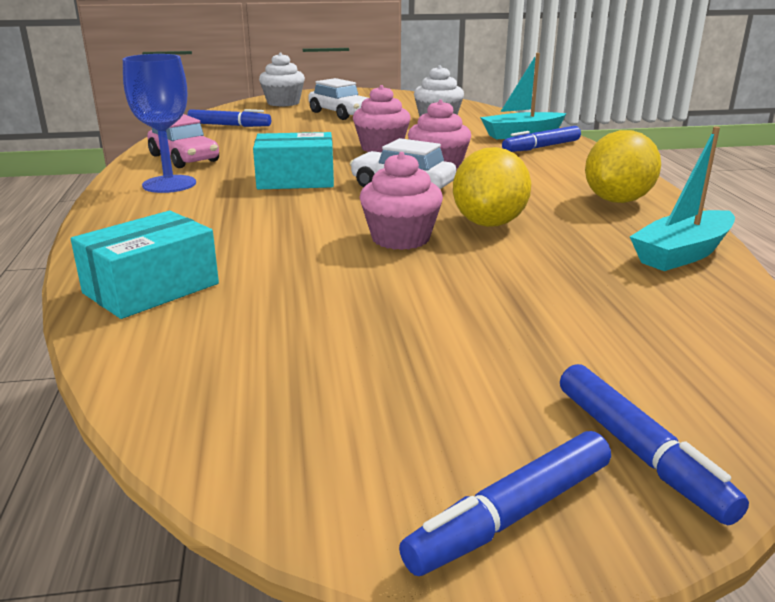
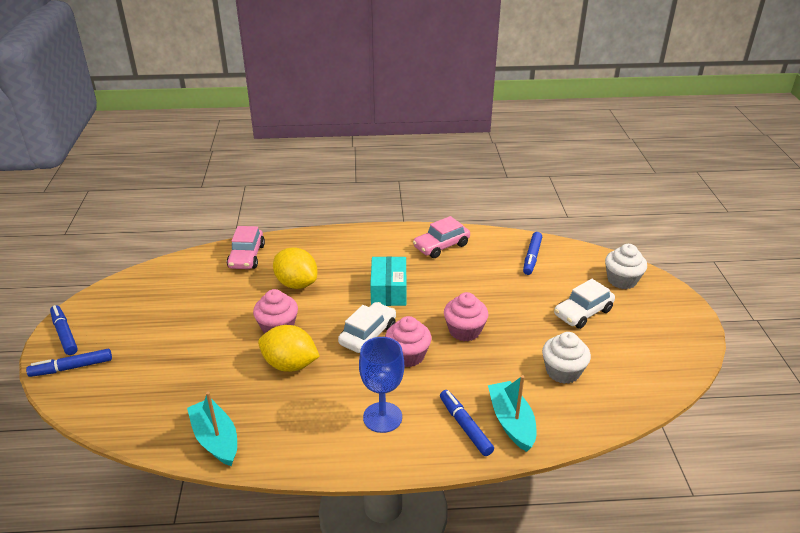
camera: 95 degrees right, 10 degrees up
turquoise box [71,211,219,319] -> pink car [227,226,265,269]
blue goblet [123,54,196,193] -> blue goblet moved to [359,337,404,433]
yellow lemon [585,130,661,203] -> yellow lemon moved to [273,247,317,289]

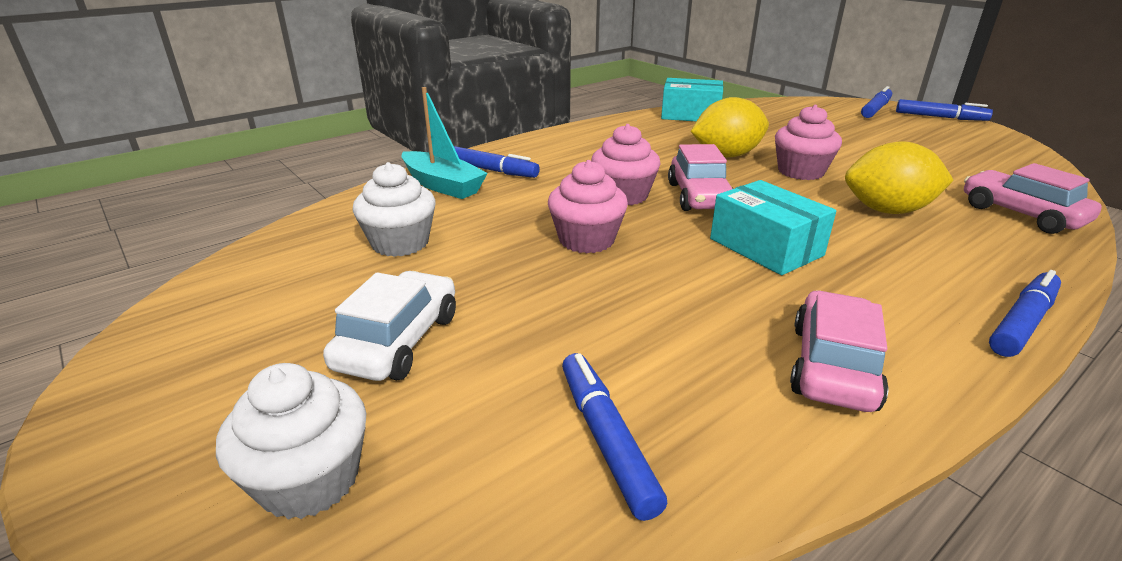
camera: 145 degrees right, 5 degrees down
turquoise boat [187,392,237,466] -> turquoise box [661,78,723,121]
white car [338,302,396,353] -> pink car [668,144,734,211]
blue goblet [359,337,404,433] -> none
none -> blue marker [989,270,1061,357]

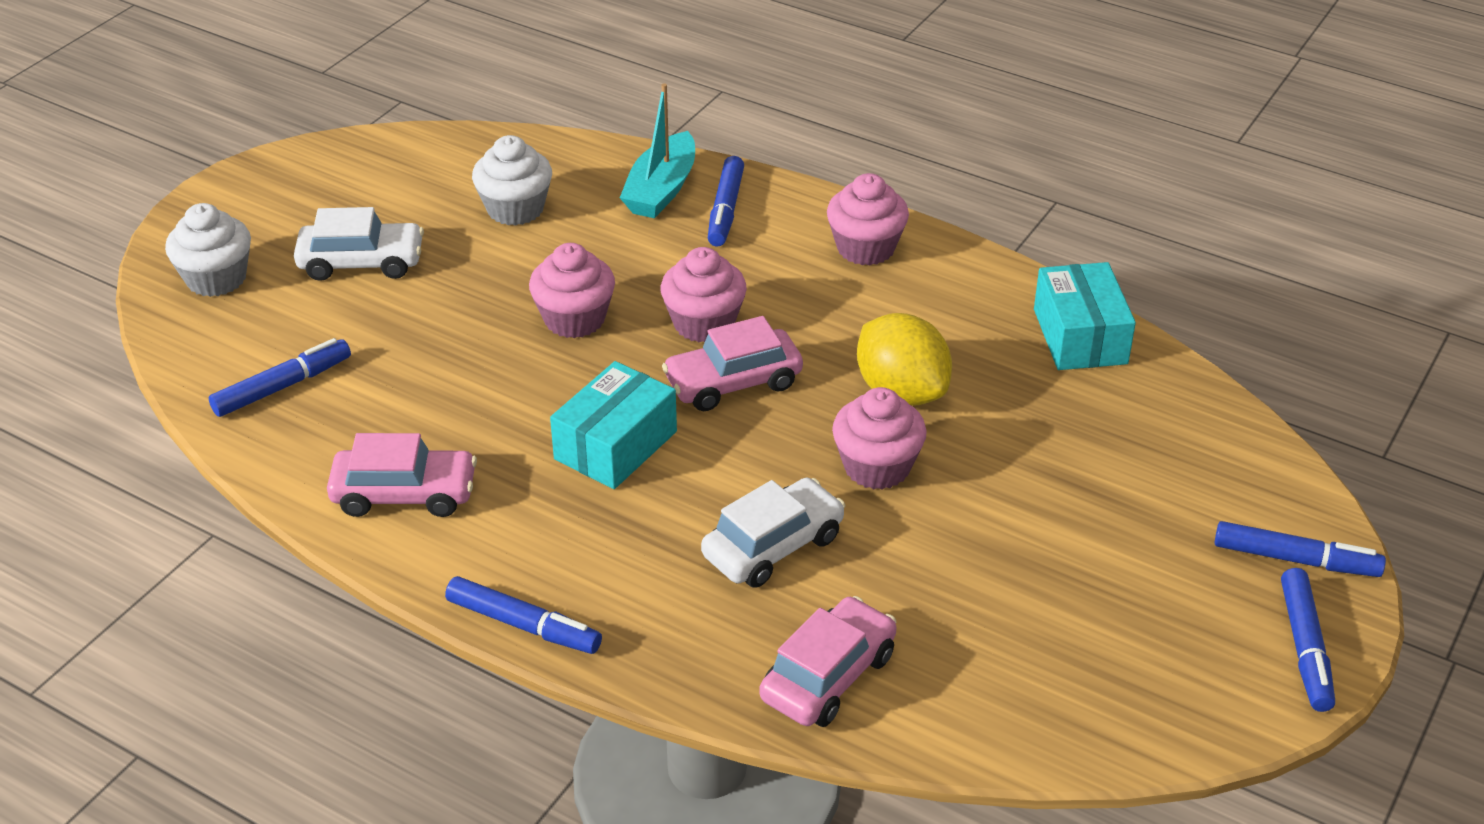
camera: 70 degrees right, 10 degrees up
yellow lemon [845,141,954,214] -> white car [701,478,845,588]
none -> pink cupcake [827,173,909,266]

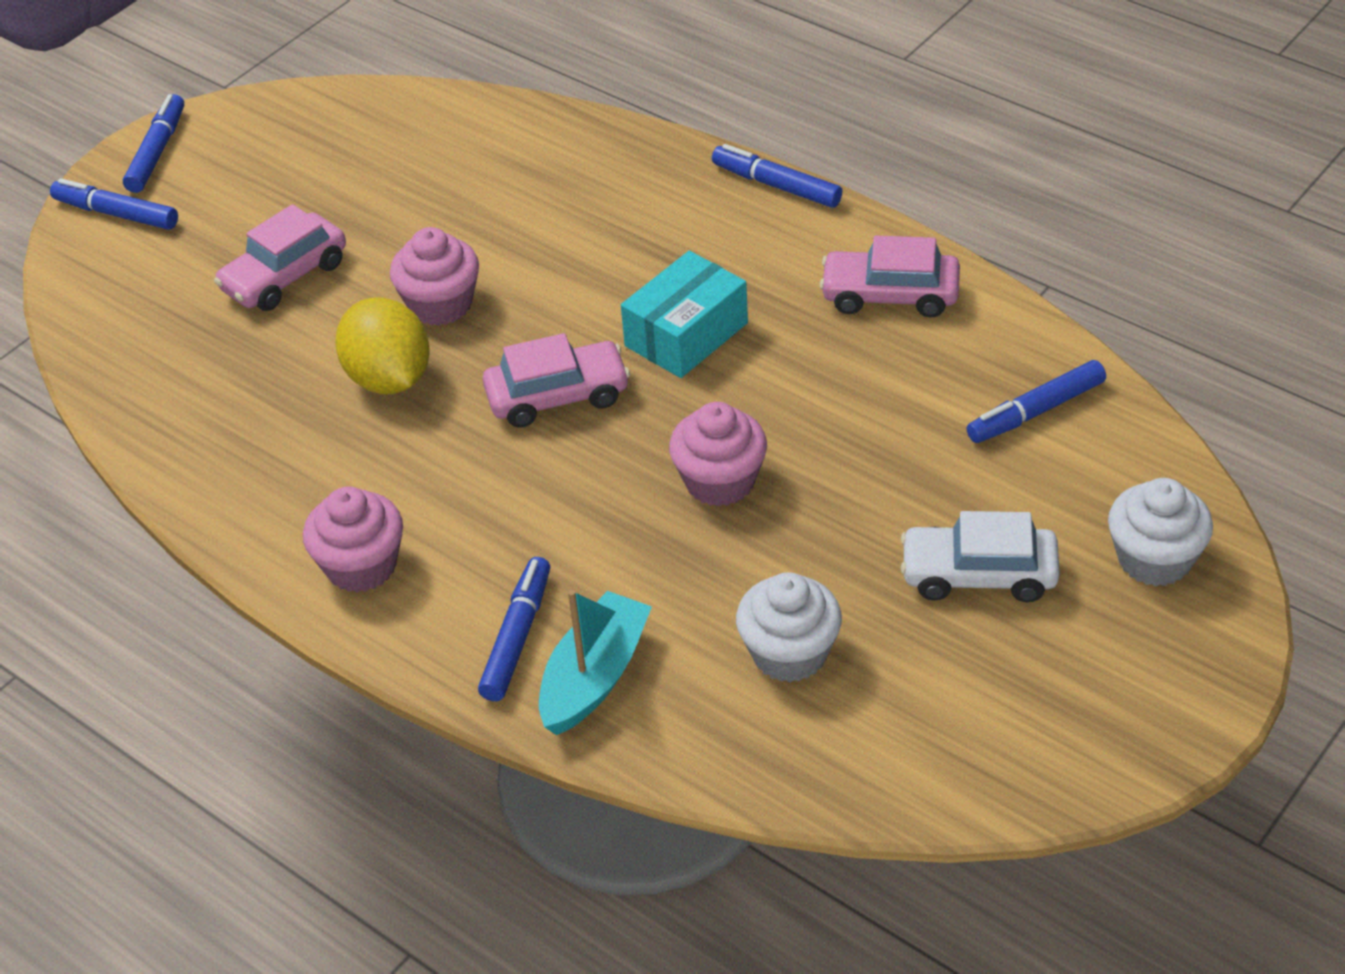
camera: 170 degrees left, 5 degrees up
pink cupcake [660,247,747,342] -> none
white car [701,478,845,588] -> none
pink car [760,596,897,727] -> pink car moved to [214,204,346,311]
turquoise box [1034,262,1136,370] -> none

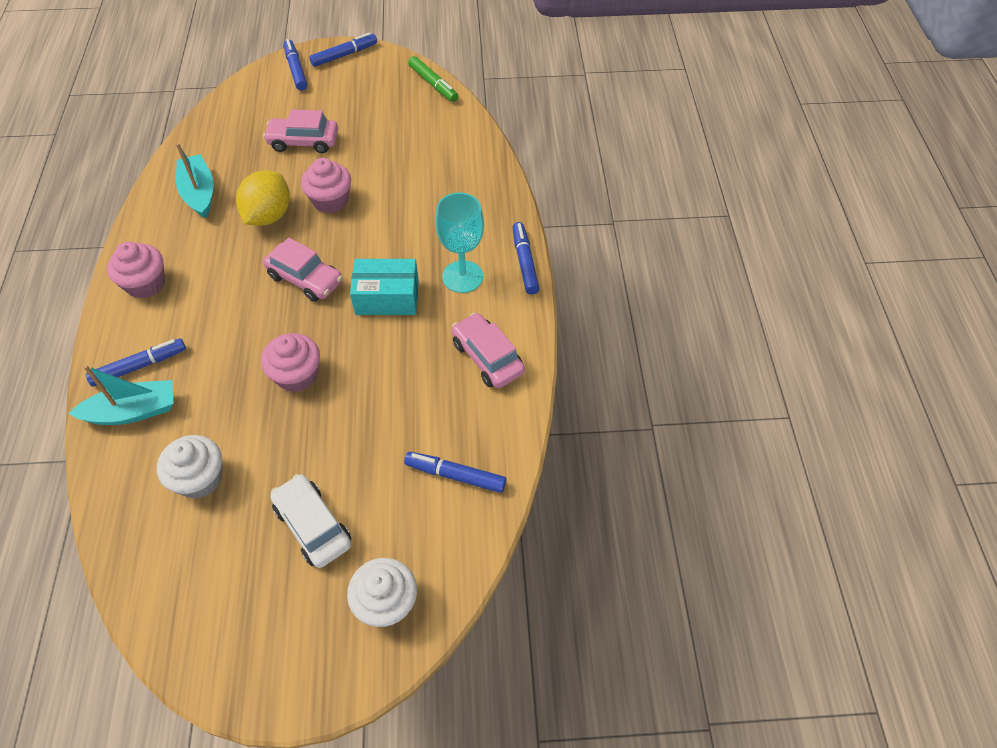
camera: 45 degrees right, 10 degrees up
none -> turquoise boat [176,143,214,219]
none -> green marker [408,56,458,102]
none -> turquoise goblet [435,192,484,293]

